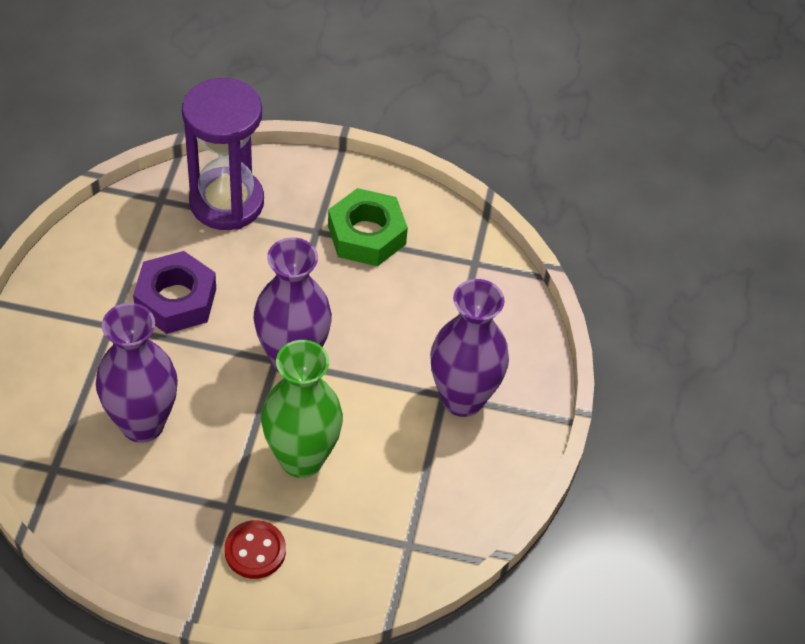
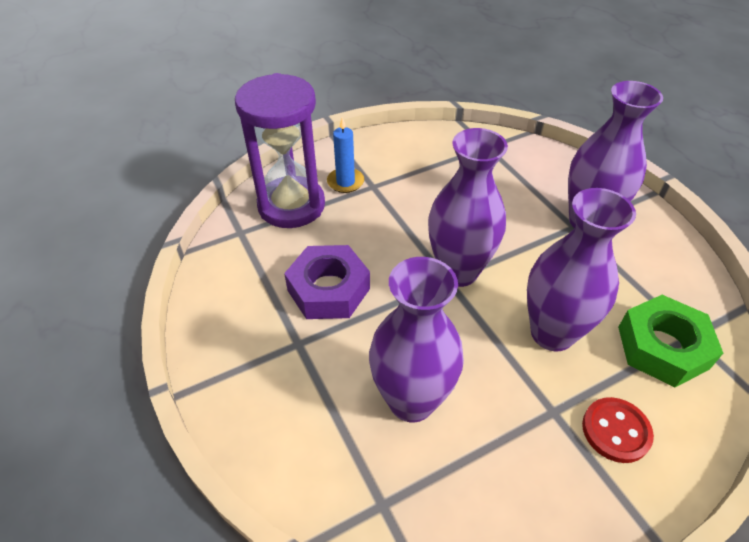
camera: 35 degrees left, 5 degrees down
green vase [261,340,343,478] -> purple vase [527,188,636,351]
green nut [328,188,408,266] -> green nut moved to [618,295,723,387]
none -> blue candle [327,117,364,193]

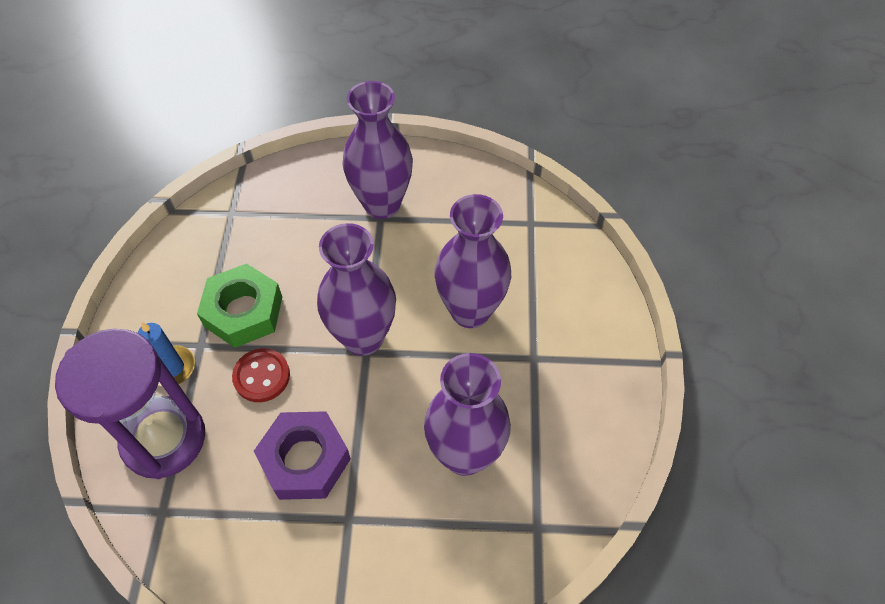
camera: 60 degrees left, 10 degrees up
red button [582,397,654,463] -> red button moved to [232,348,290,402]
green nut [618,295,723,387] -> green nut moved to [197,263,282,348]

